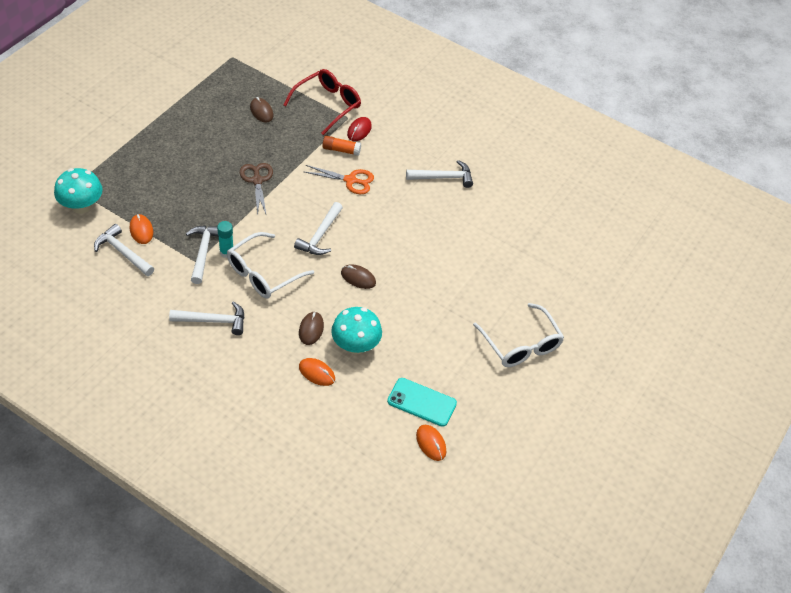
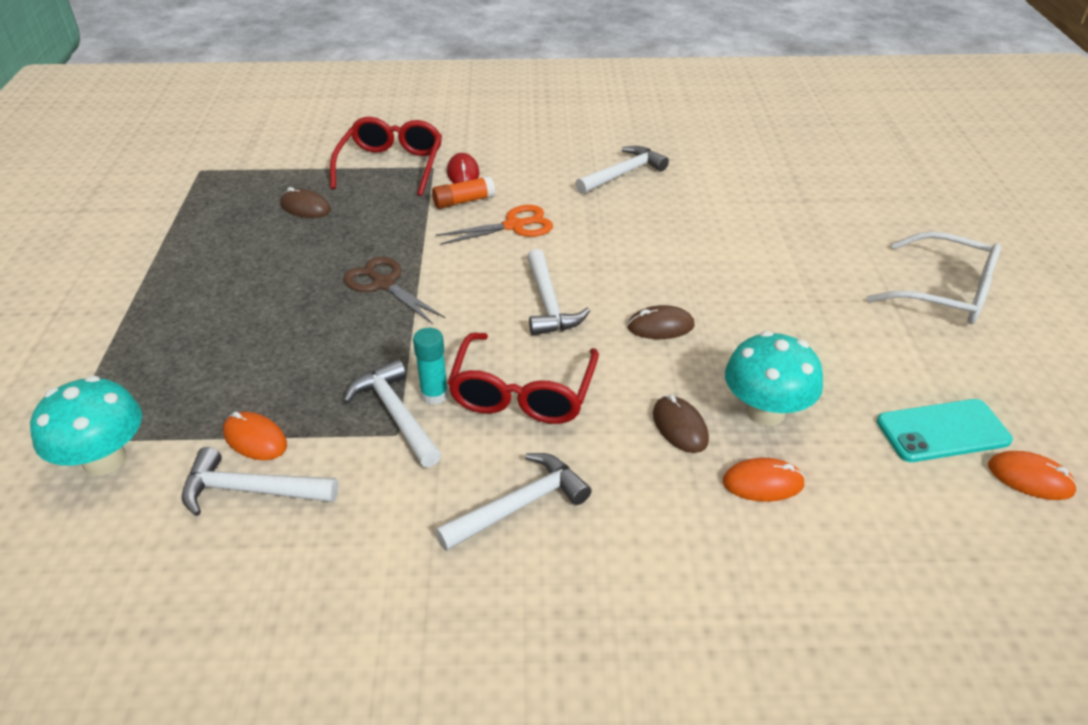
camera: 30 degrees left, 10 degrees down
white glasses [227,232,314,298] -> red glasses [448,332,599,424]

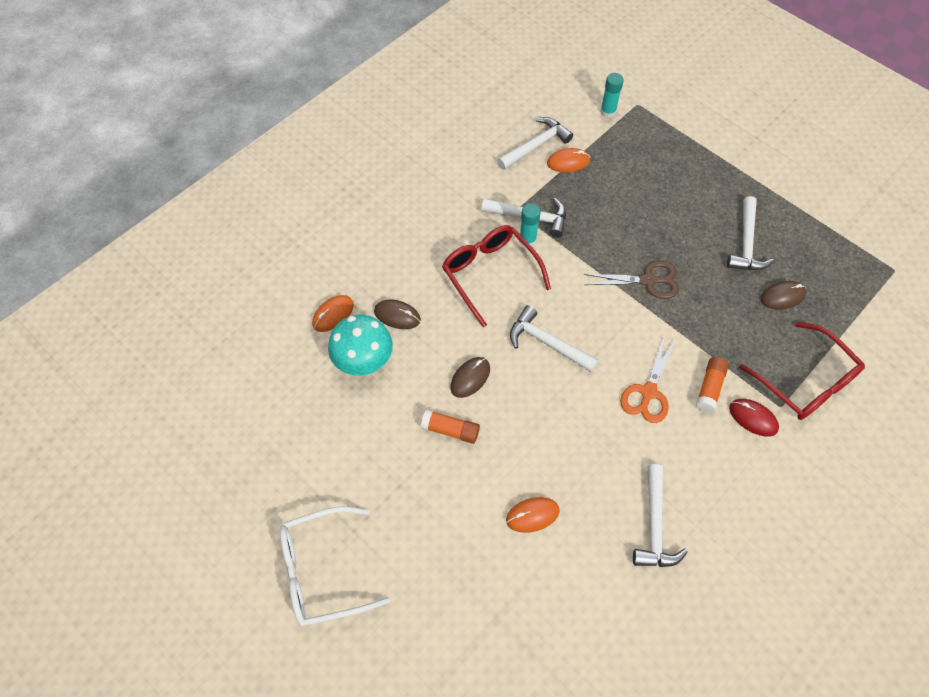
camera: 135 degrees right, 20 degrees up
turquoise mushroom [30,376,142,476] -> turquoise glue stick [600,73,624,118]
white hammer [435,453,591,551] -> white hammer moved to [727,196,774,270]
turquoise phone [877,399,1013,462] -> none
orange mouse [988,451,1078,500] -> orange mouse moved to [506,497,560,533]
none -> orange glue stick [421,410,480,444]

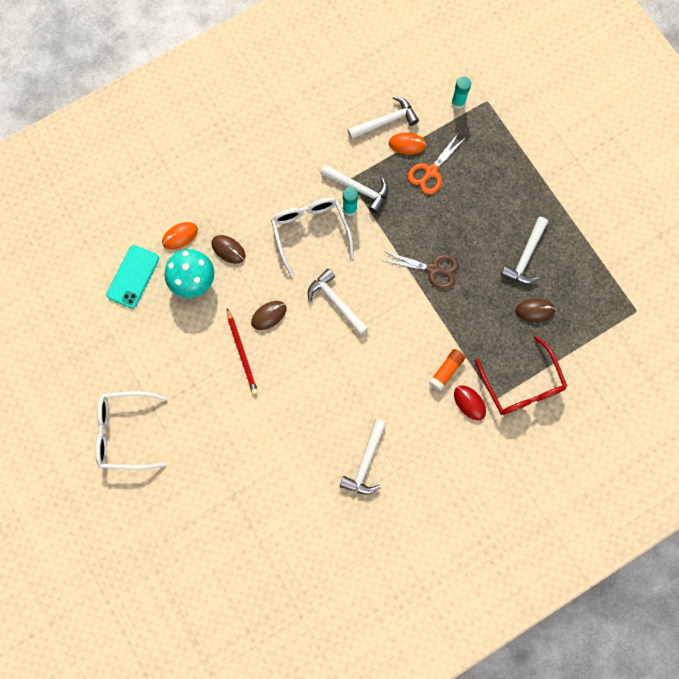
camera: 15 degrees right, 15 degrees up
orange glue stick [421,410,480,444] -> red pencil [227,308,258,395]
red glasses [442,225,551,327] -> white glasses [271,198,354,277]
orange mouse [506,497,560,533] -> none
orange scissors [620,337,676,423] -> orange scissors moved to [408,134,465,194]
none -> turquoise phone [106,245,159,308]

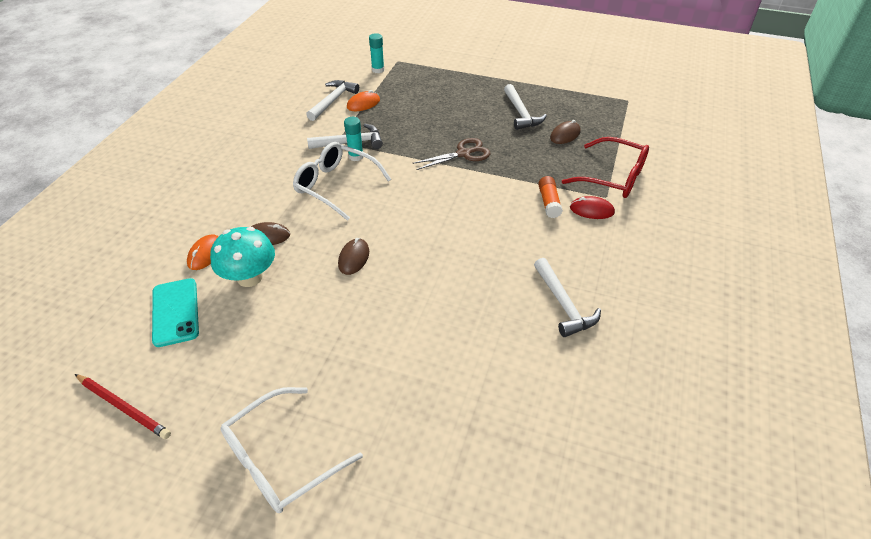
camera: 40 degrees left, 30 degrees down
red pencil [227,308,258,395] -> red pencil moved to [75,374,171,439]
white hammer [308,268,368,335] -> none
orange scissors [408,134,465,194] -> none

